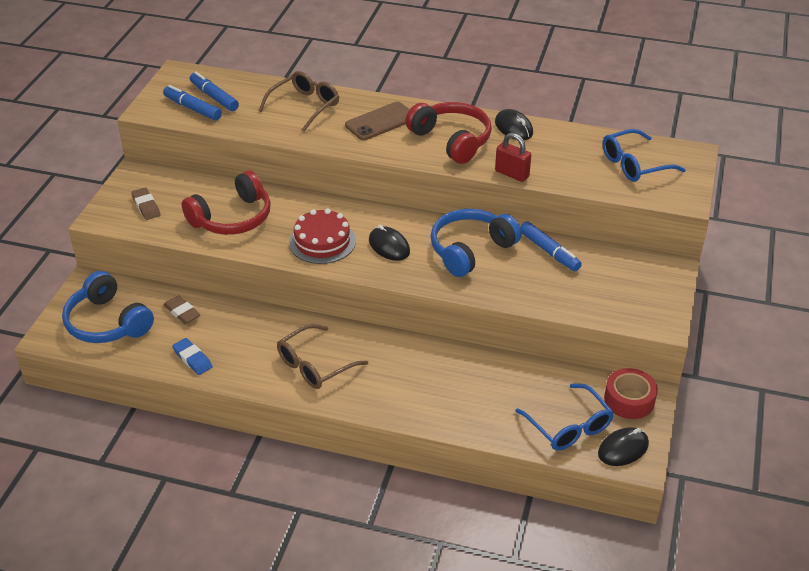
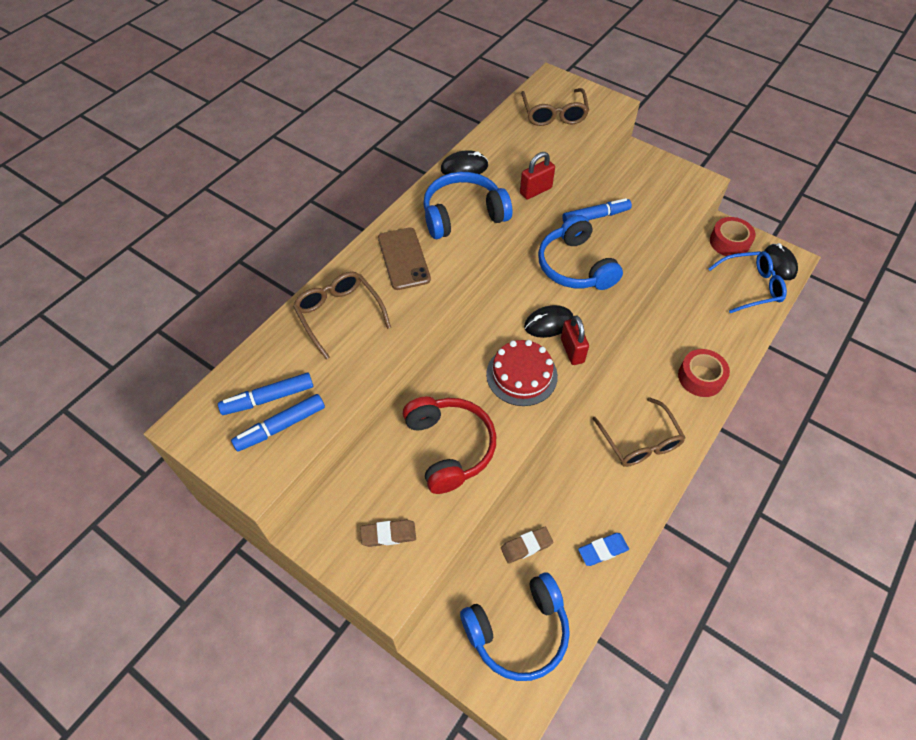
camera: 70 degrees left, 15 degrees up
red headphones [405,102,492,164] -> blue headphones [423,172,512,239]
blue glasses [603,129,686,182] -> brown glasses [521,88,589,126]
none -> red padlock [561,315,589,365]
none -> red tape [678,349,730,397]

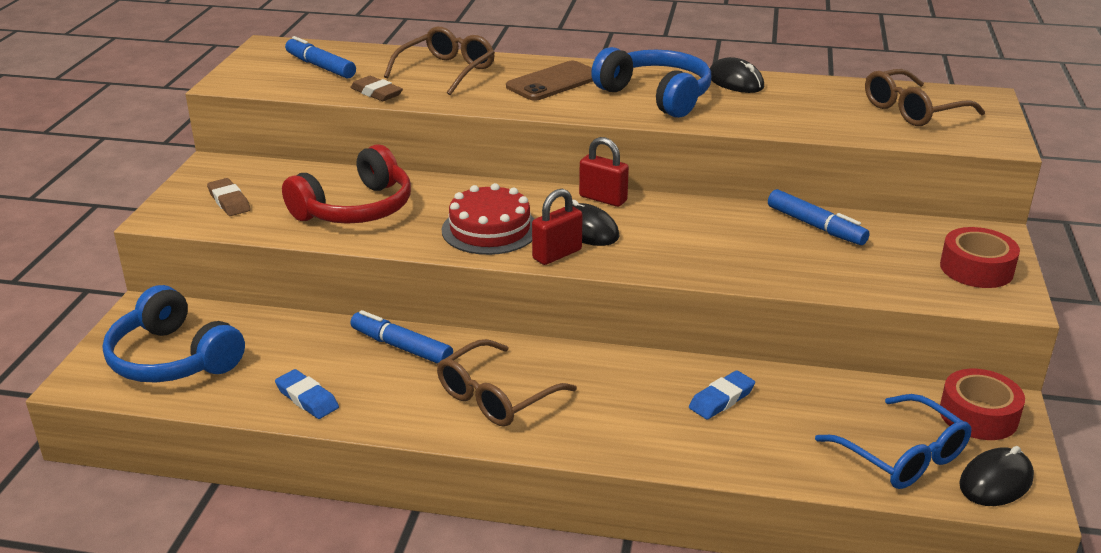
camera: 65 degrees right, 25 degrees down
blue marker [231,394,325,452] -> blue marker moved to [350,310,453,364]
brown eraser [501,527,553,564] -> brown eraser moved to [350,76,403,101]
red padlock [520,152,555,200] -> red padlock moved to [579,137,629,207]
blue headphones [538,215,623,290] -> none
red tape [678,349,730,397] -> red tape moved to [940,227,1020,288]
none -> blue eraser [689,370,755,420]

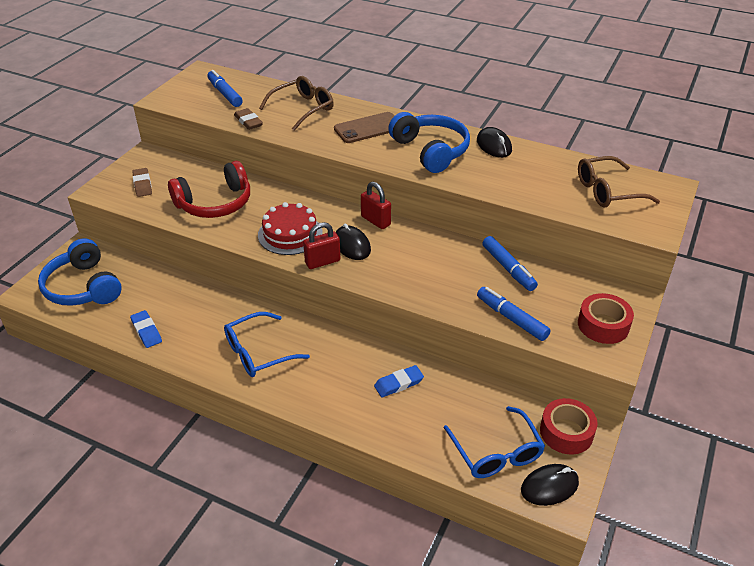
camera: 15 degrees right, 10 degrees up
blue marker [350,310,453,364] -> blue marker moved to [477,287,551,341]
brown glasses [437,339,577,427] -> blue glasses [224,312,310,377]

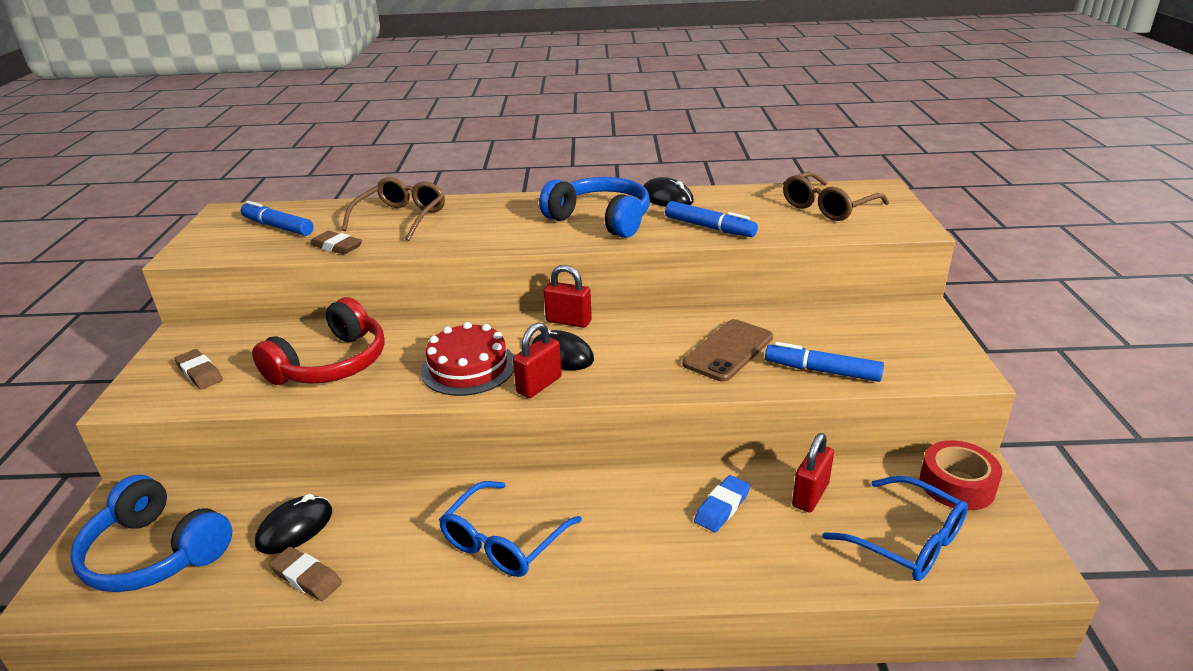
camera: 25 degrees left, 10 degrees down
blue eraser [130,310,162,348] -> brown eraser [269,547,342,601]
brown phone [334,112,394,143] -> brown phone moved to [683,319,773,382]
blue marker [482,236,538,291] -> blue marker moved to [665,201,758,237]
black mouse [521,464,579,506] -> black mouse moved to [255,494,332,554]
red tape [578,293,634,344] -> none
none -> red padlock [792,433,834,512]

